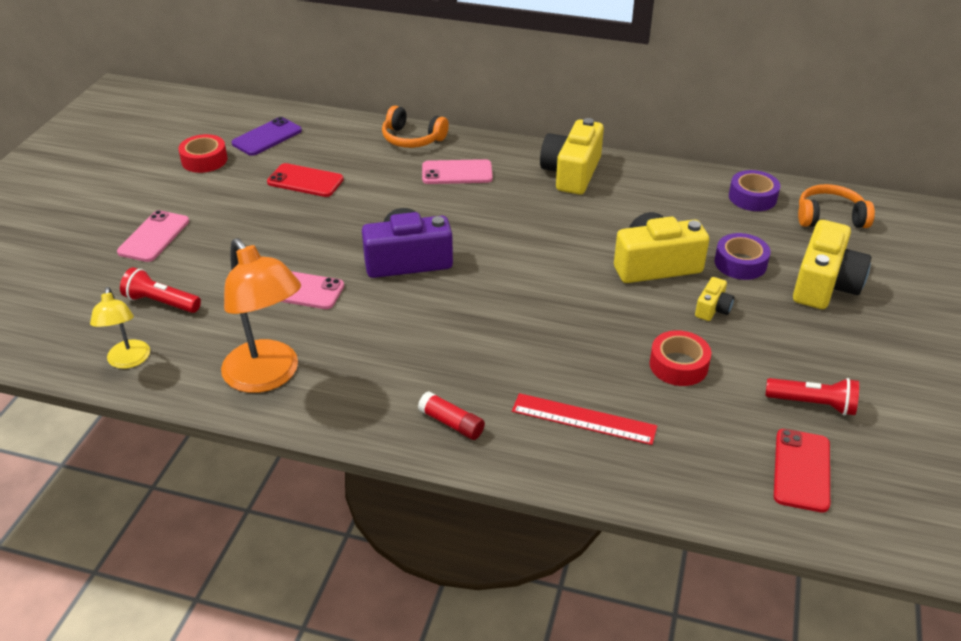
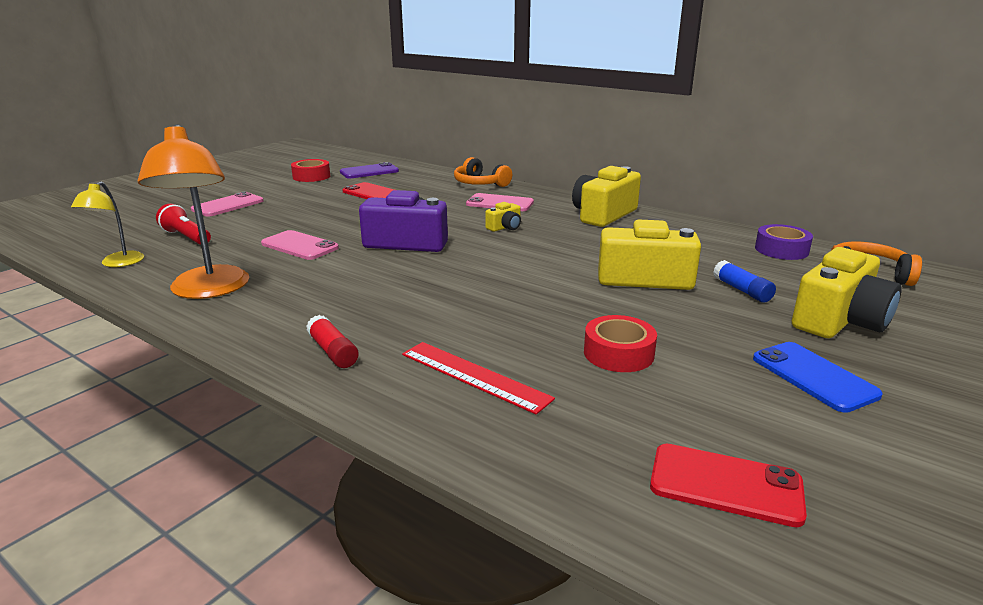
camera: 20 degrees right, 15 degrees down
yellow camera [695,277,734,321] -> yellow camera moved to [485,202,521,232]
purple tape [715,233,771,280] -> blue glue stick [713,260,776,303]
red flashlight [765,378,859,416] -> none
red phone [774,429,830,513] -> red phone turned 75 degrees clockwise [650,444,807,527]
none -> blue phone [753,342,883,413]

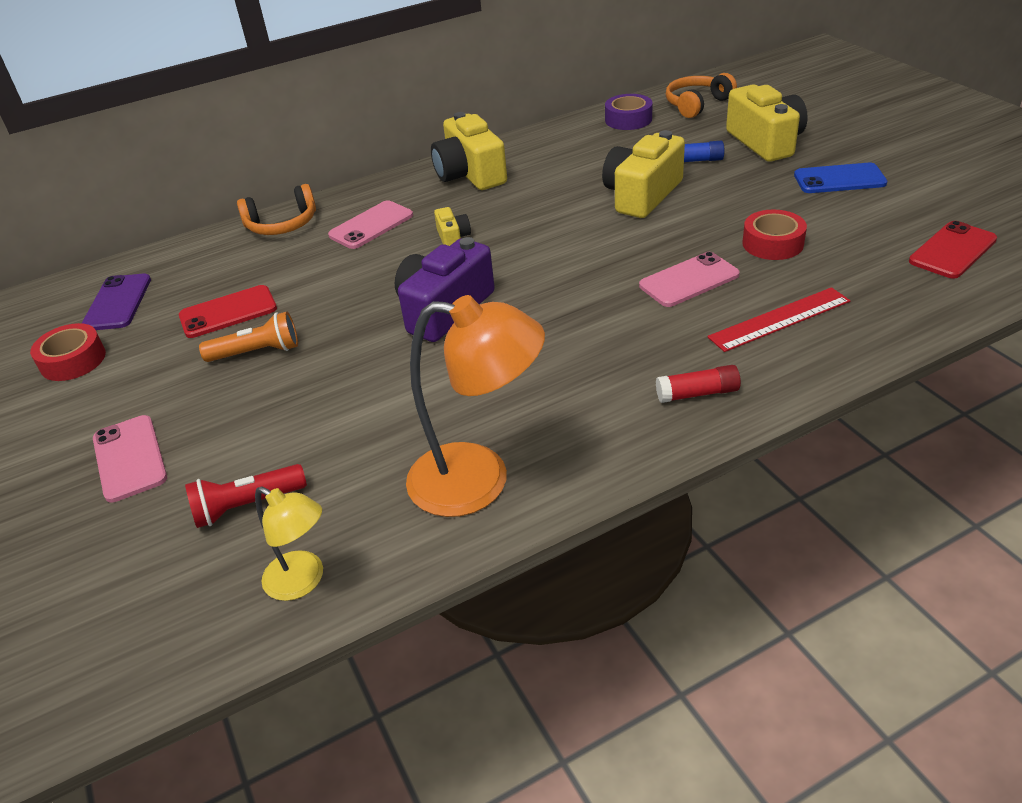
camera: 60 degrees left, 15 degrees up
pink phone [261,230,339,260] -> pink phone moved to [639,252,740,307]
none -> orange flashlight [199,312,298,362]

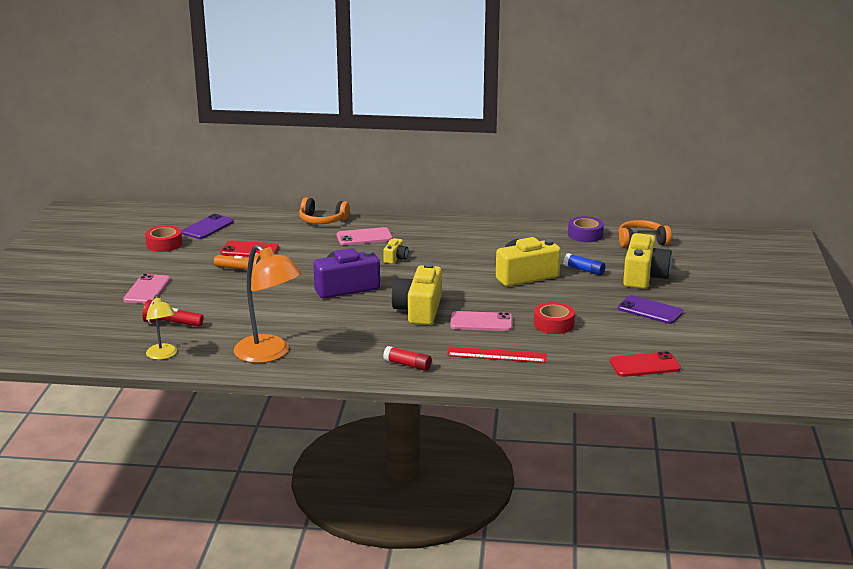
camera: 30 degrees right, 15 degrees down
yellow camera [431,112,507,190] -> yellow camera moved to [392,263,442,325]
blue phone [794,163,887,193] -> purple phone [618,295,683,324]

